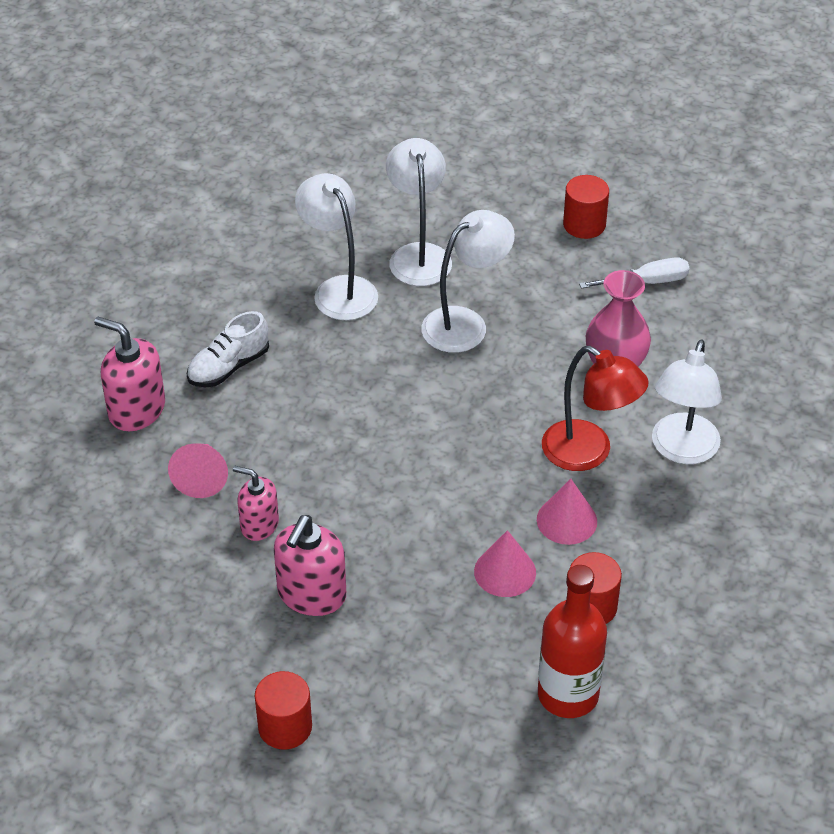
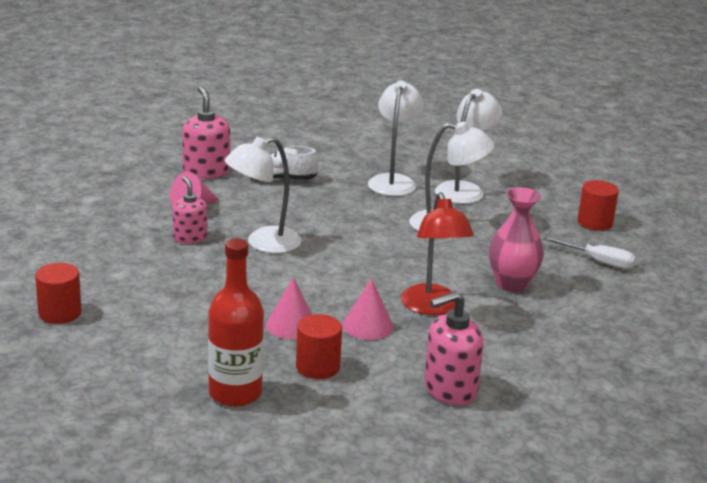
camera: 40 degrees right, 20 degrees down
pink soap dispenser [274,515,346,616] -> pink soap dispenser moved to [424,291,484,405]
white lamp [652,340,722,464] -> white lamp moved to [225,137,302,253]

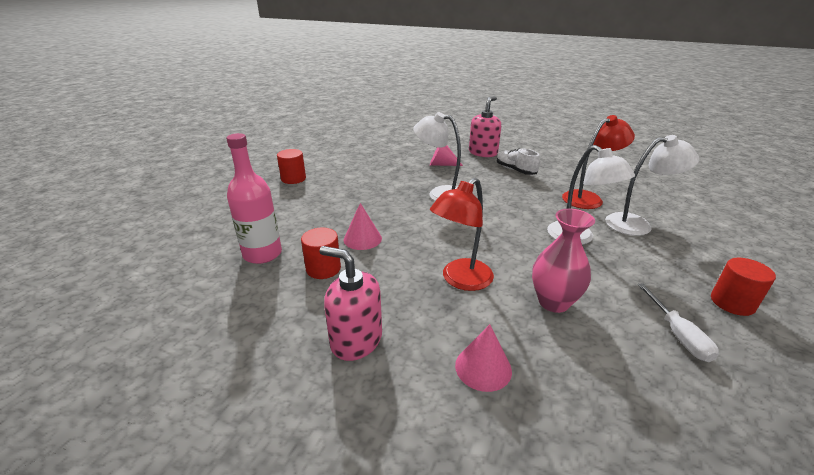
camera: 55 degrees right, 5 degrees up
pink soap dispenser [173,177,207,244] -> none
red bottle [208,239,264,407] -> pink bottle [226,133,282,264]
pink cone [343,278,394,340] -> pink cone moved to [455,324,512,392]
white lamp [368,81,424,196] -> red lamp [562,115,635,209]

